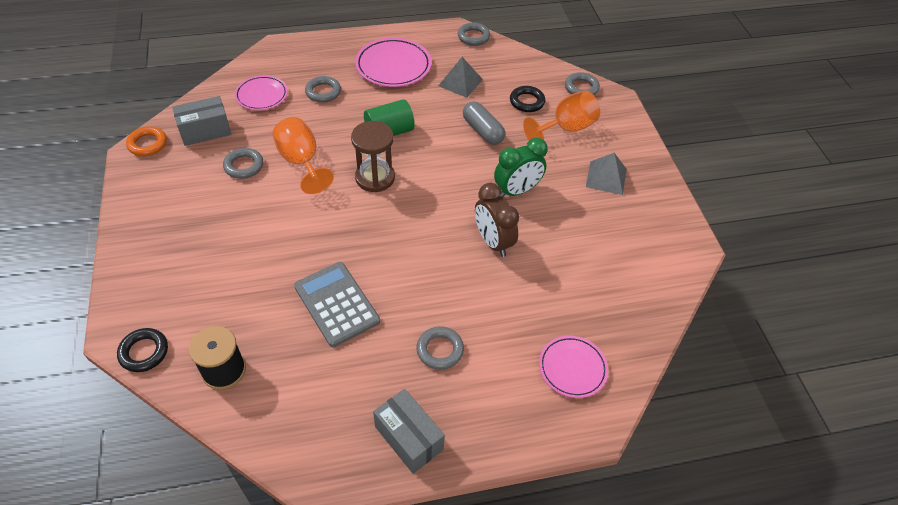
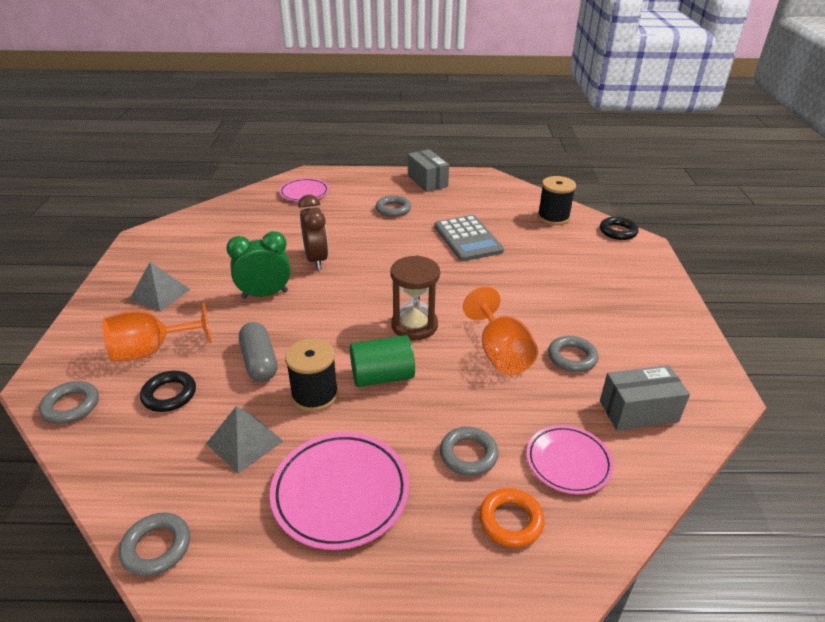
camera: 165 degrees left, 15 degrees down
orange ring [126,126,167,156] -> orange ring moved to [479,488,545,548]
none -> black spool [285,338,338,412]

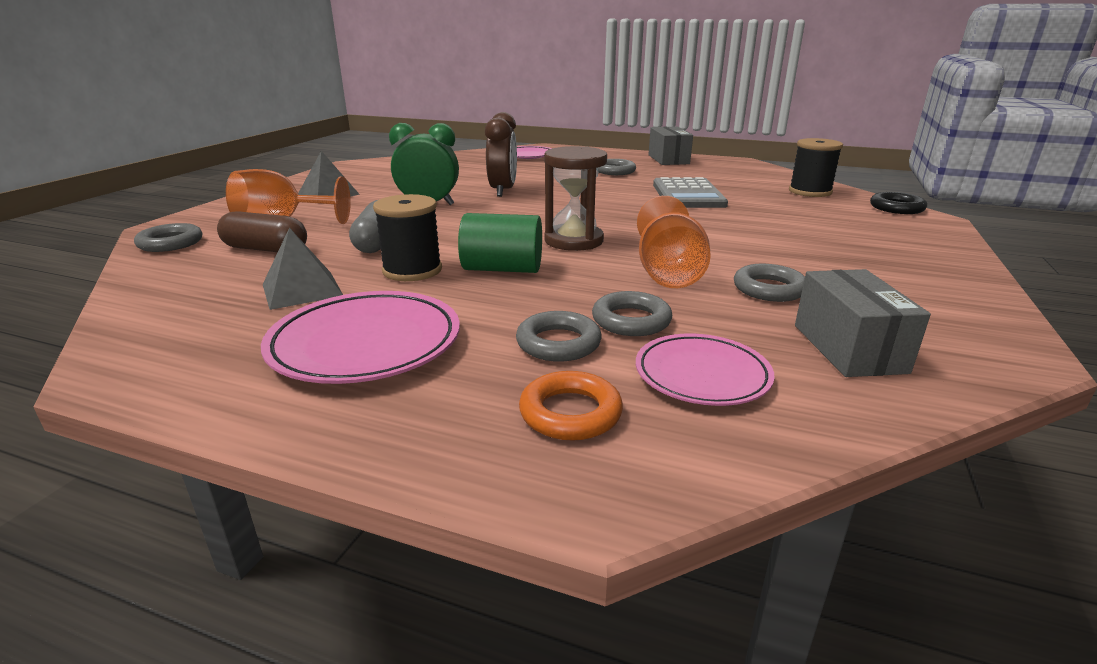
camera: 20 degrees right, 10 degrees down
grey ring [119,513,190,577] -> grey ring moved to [592,291,672,336]
black ring [140,371,196,412] -> brown capsule [217,211,307,252]
grey box [600,365,690,431] -> grey box turned 75 degrees clockwise [795,269,931,377]

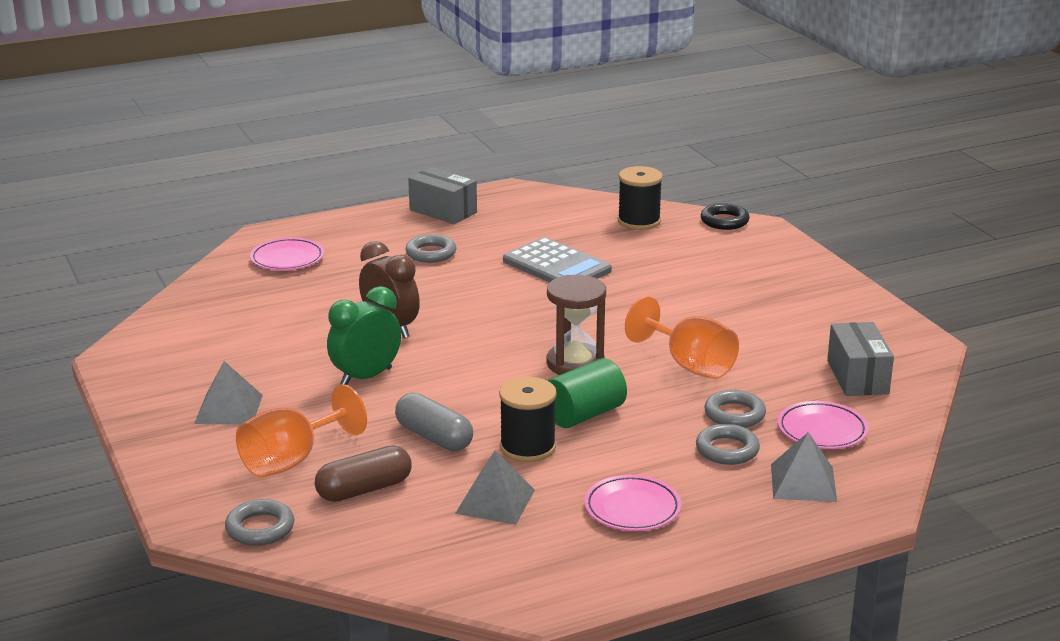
camera: 45 degrees left, 0 degrees up
pink plate [261,291,460,384] -> pink plate [584,475,681,531], size x0.65
orange ring [519,371,623,441] -> grey pyramid [771,432,837,502]
grey ring [734,264,805,302] -> none
grey box [795,269,931,377] -> grey box turned 45 degrees clockwise [827,322,894,396]

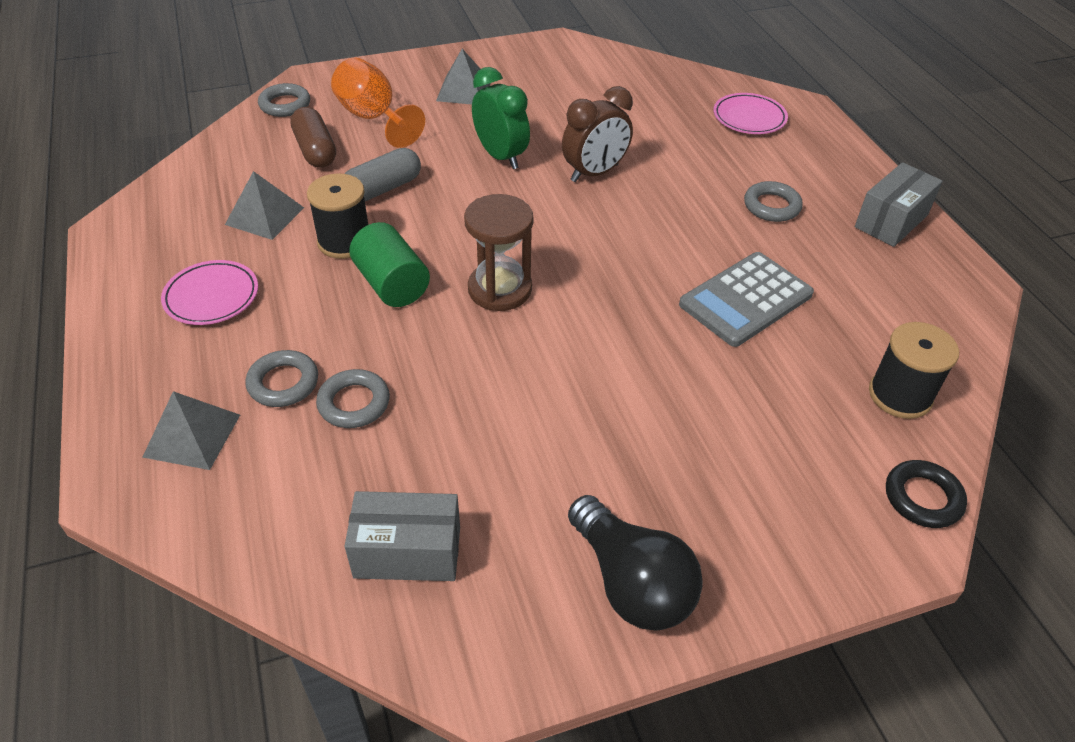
camera: 95 degrees right, 20 degrees up
orange goblet [625,296,739,379] -> none
pink plate [778,401,868,449] -> none
none -> black light bulb [568,495,703,631]

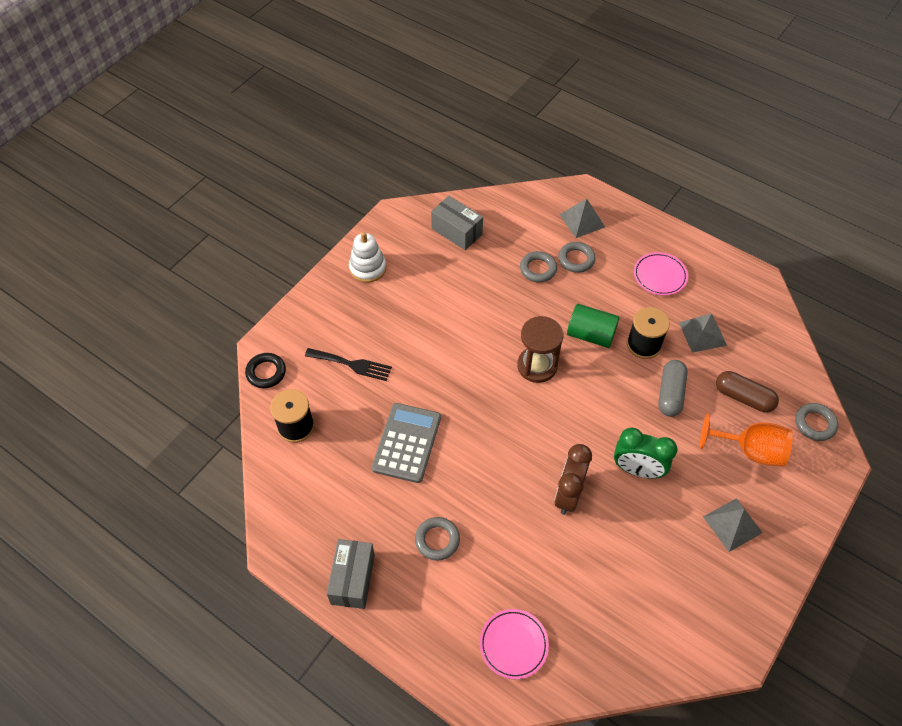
camera: 145 degrees right, 10 degrees up
grey box [345,491,460,581] -> grey box turned 75 degrees clockwise [431,196,483,250]
black light bulb [568,495,703,631] -> white stacking toy [349,232,386,283]
none -> black fork [305,348,392,381]

